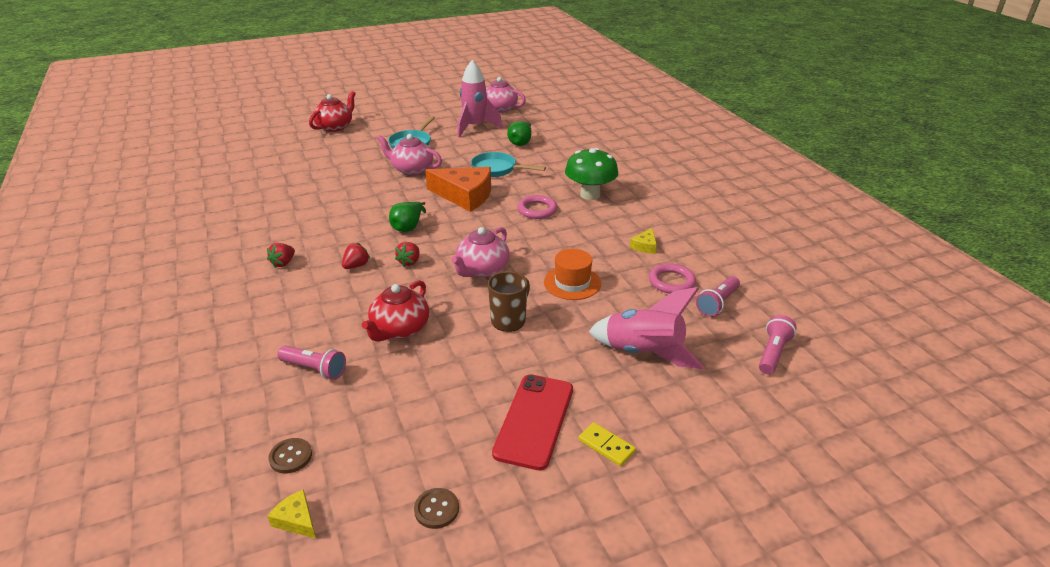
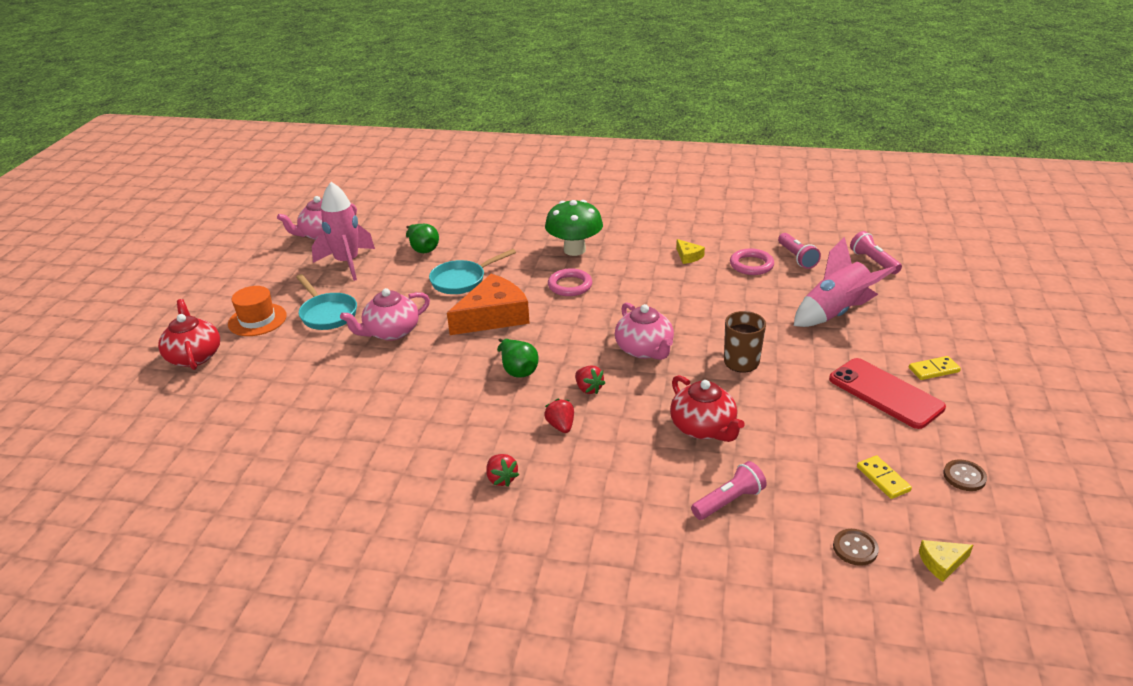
camera: 55 degrees left, 0 degrees up
orange hat [544,249,601,300] -> orange hat moved to [228,286,287,336]
none -> yellow domino [857,455,912,499]

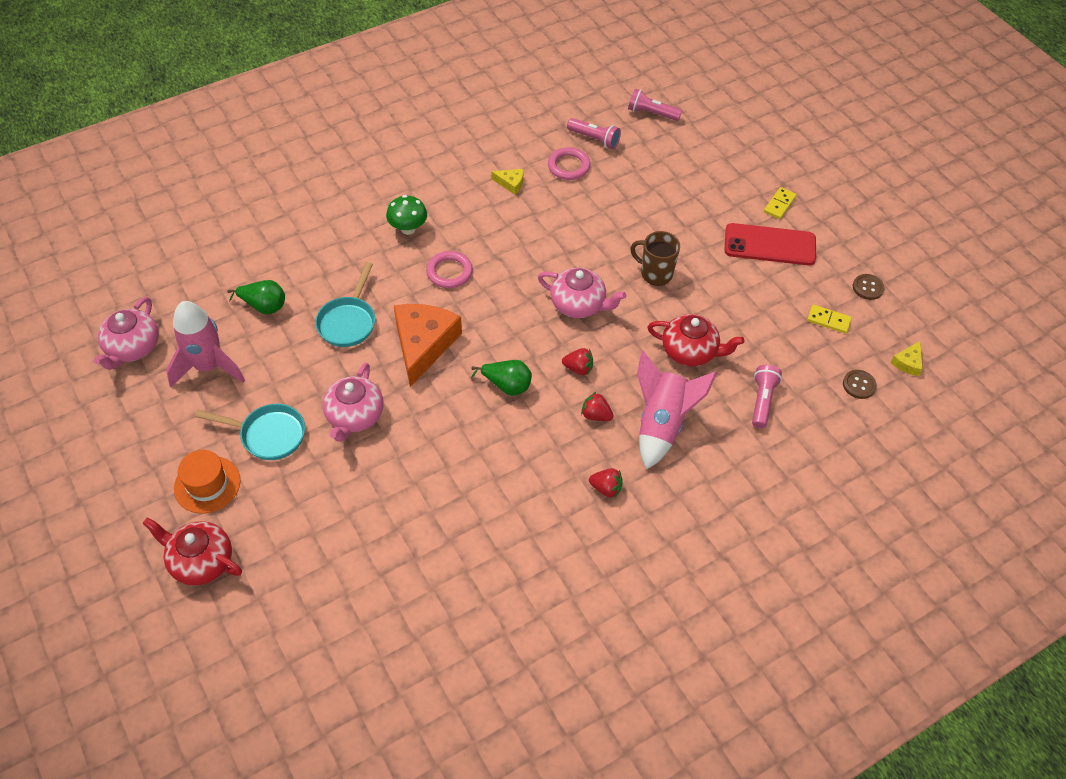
camera: 45 degrees left, 20 degrees up
green mushroom [545,200,603,256] -> green mushroom [386,195,427,235], size x0.66
pink rocket [794,236,896,327] -> pink rocket moved to [637,351,717,470]

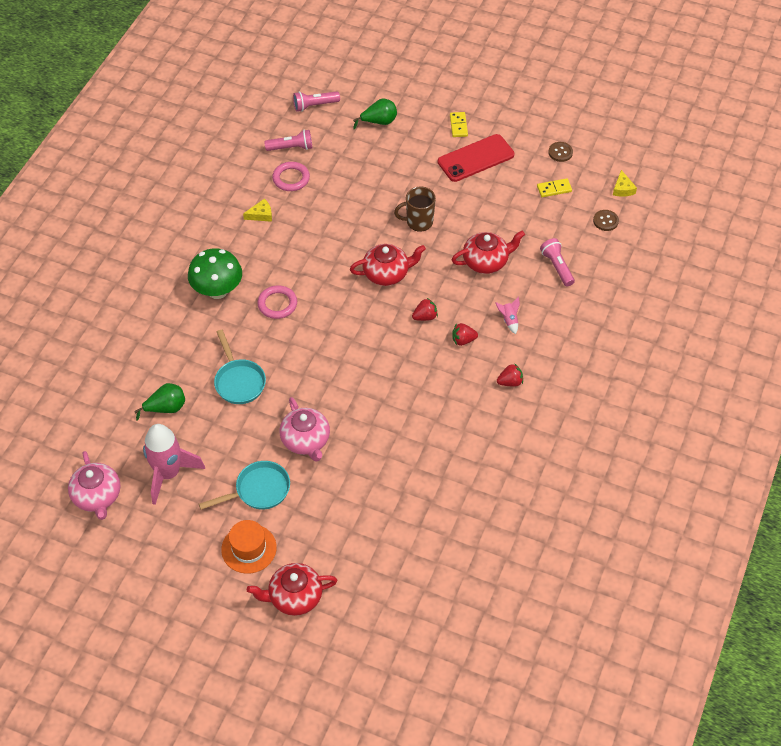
camera: 35 degrees left, 0 degrees up
green mushroom [386,195,427,235] -> green mushroom [188,248,242,299], size x1.51
orange cheese [394,304,462,387] -> none
green pear [471,360,532,396] -> green pear moved to [353,98,397,130]
pink teapot [538,268,626,318] -> red teapot [350,244,426,286]
pink rocket [637,351,717,470] -> pink rocket [495,296,520,334], size x0.41

